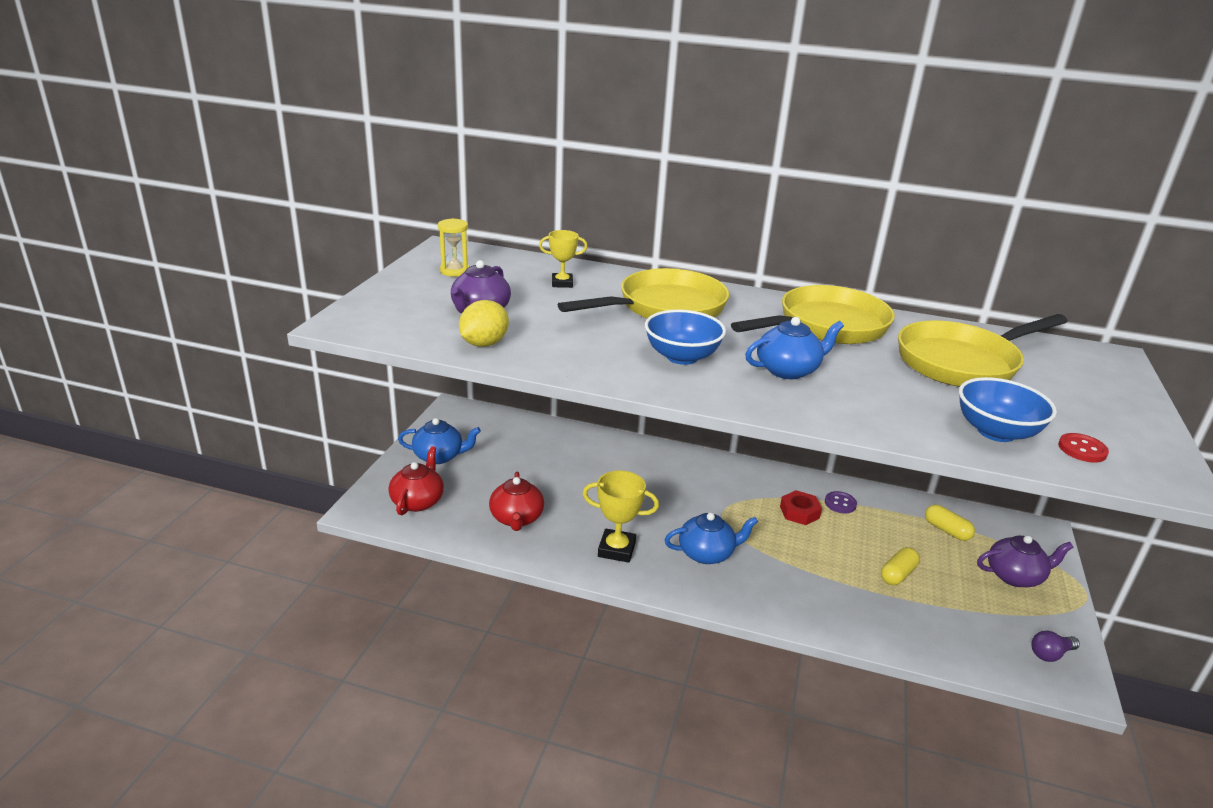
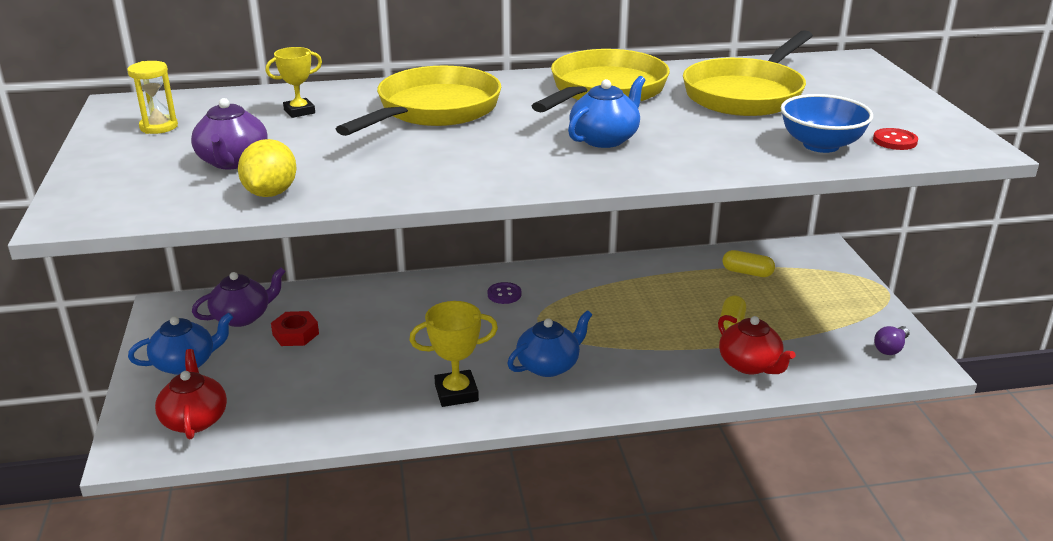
camera: 25 degrees left, 0 degrees up
red teapot [489,472,544,531] -> red teapot moved to [718,315,796,374]
blue bowl [645,310,726,365] -> none
red nut [780,490,822,525] -> red nut moved to [271,311,319,346]
purple button [825,491,857,514] -> purple button moved to [488,282,521,304]
purple teapot [977,535,1074,587] -> purple teapot moved to [192,267,286,327]

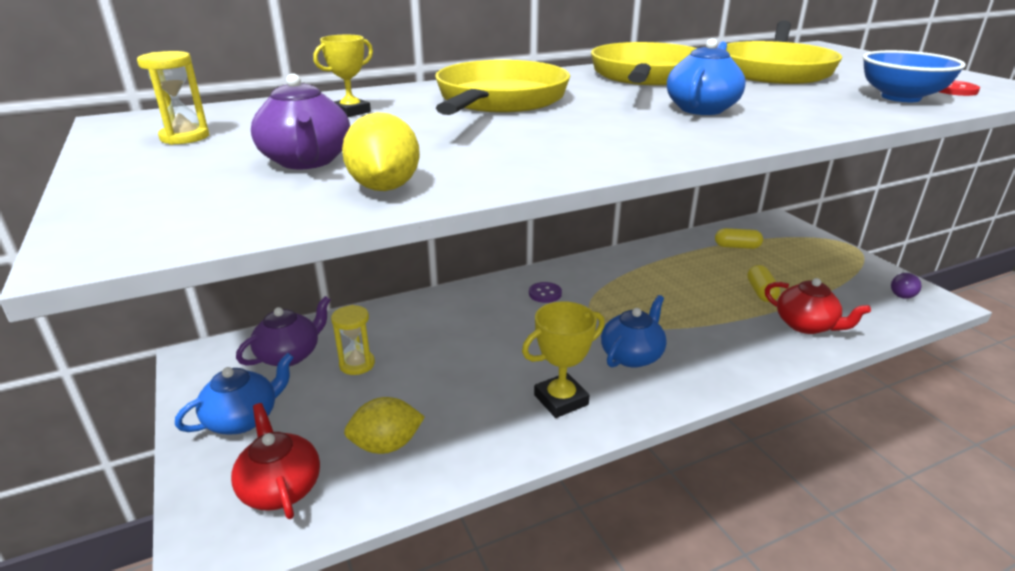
camera: 15 degrees left, 0 degrees up
red nut [271,311,319,346] -> yellow hourglass [331,305,375,375]
none -> yellow lemon [344,397,425,454]

